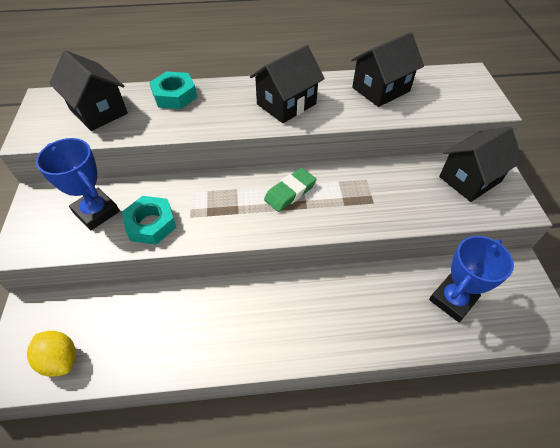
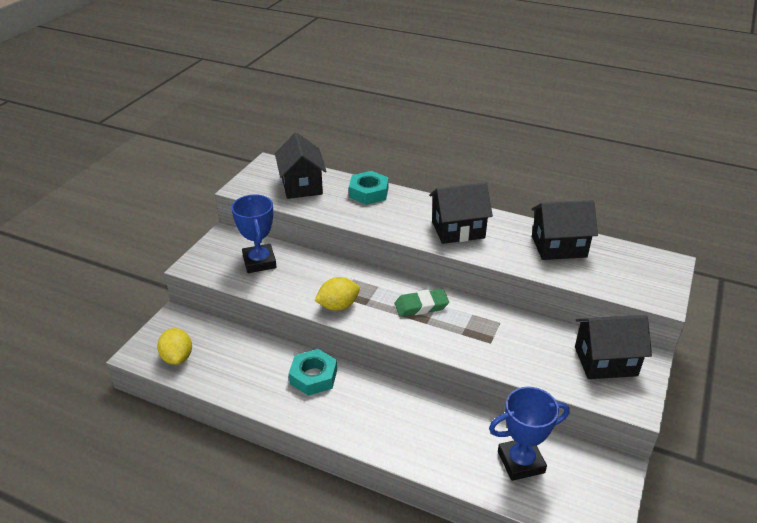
camera: 30 degrees right, 15 degrees down
turquoise nut [122,196,177,245] -> turquoise nut moved to [289,349,337,396]
none -> yellow lemon [314,277,360,311]

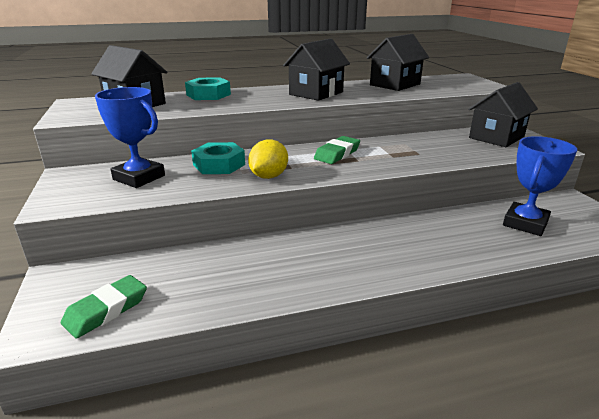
camera: 40 degrees left, 10 degrees down
yellow lemon [157,328,192,365] -> green eraser [61,275,147,339]
turquoise nut [289,349,337,396] -> turquoise nut moved to [191,142,245,174]

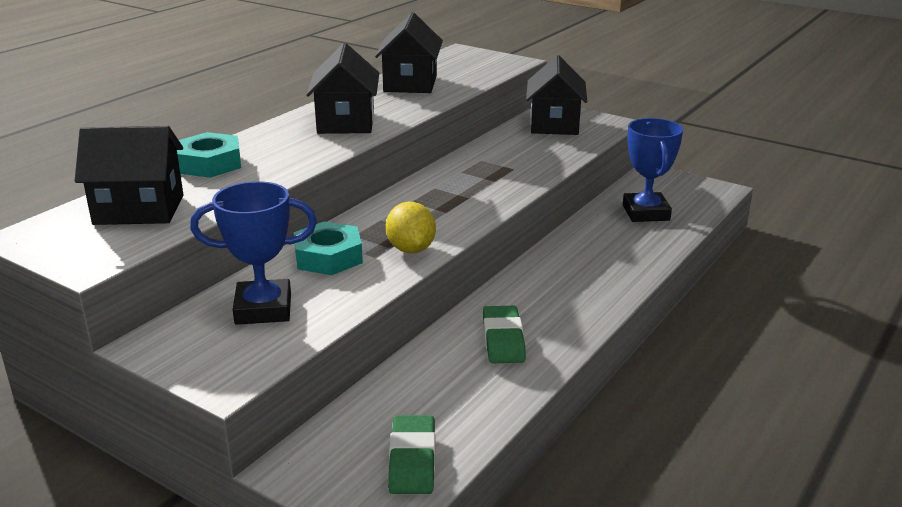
camera: 40 degrees left, 0 degrees up
green eraser [314,136,360,164] -> green eraser moved to [483,306,526,363]

